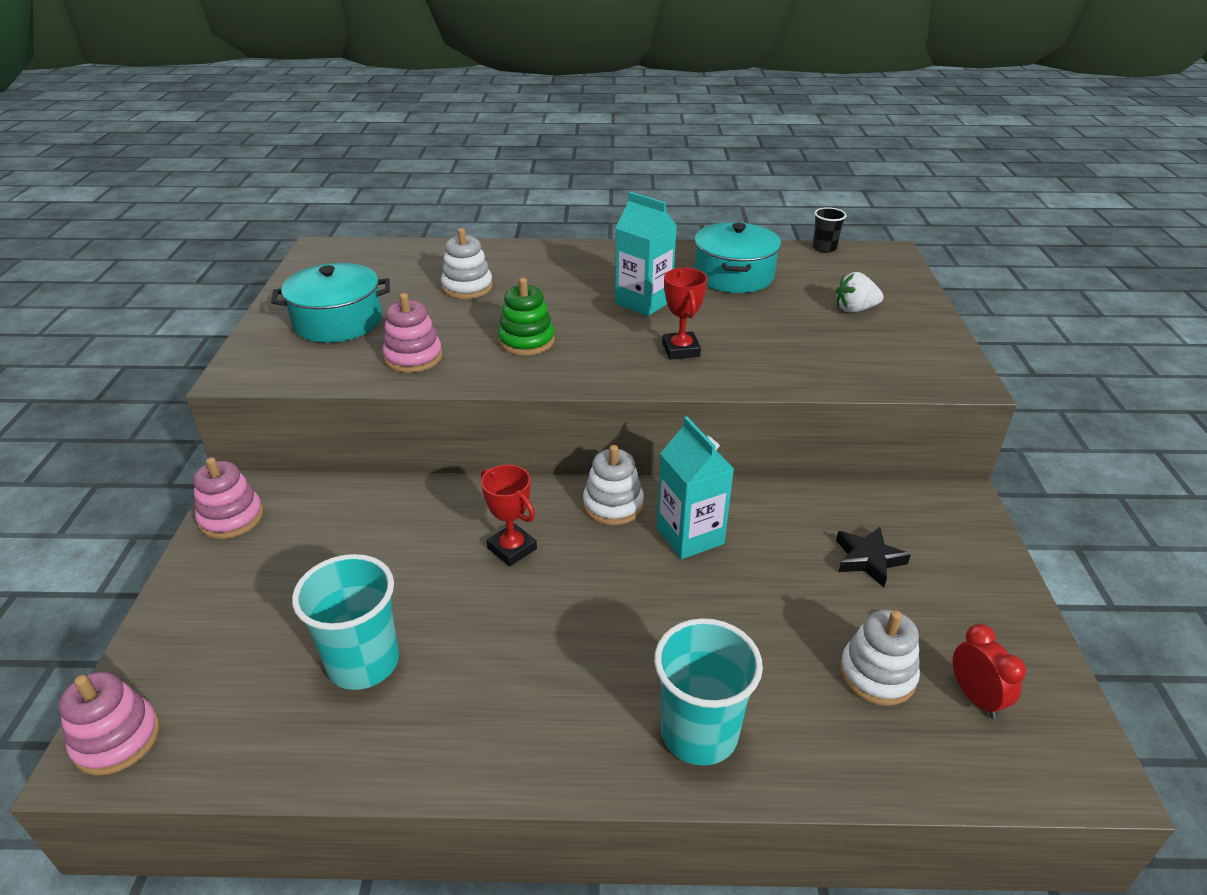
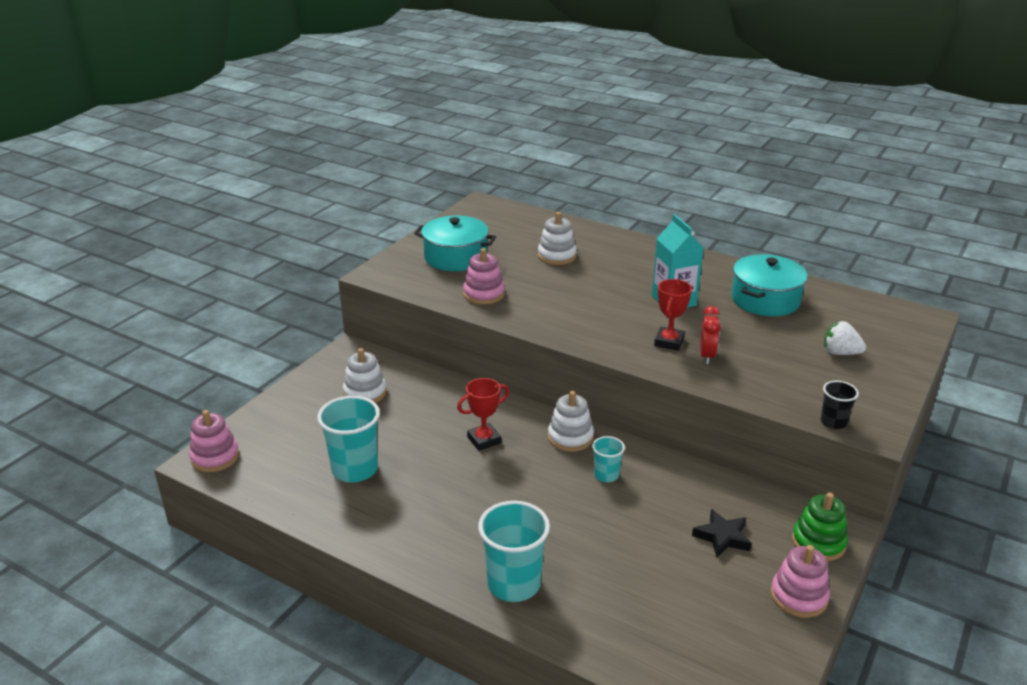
camera: 30 degrees right, 5 degrees down
pink stacking toy [193,457,263,539] -> pink stacking toy moved to [771,545,830,618]
red trophy [481,465,537,566] -> red trophy turned 75 degrees clockwise [457,378,509,451]
green stacking toy [498,278,555,356] -> green stacking toy moved to [792,492,848,561]
turquoise carton [657,416,734,559] -> turquoise cup [592,436,625,482]
black cup [813,207,847,253] -> black cup moved to [820,381,859,429]
white stacking toy [840,610,920,706] -> white stacking toy moved to [343,348,387,403]
red clock [953,624,1026,719] -> red clock moved to [700,306,721,364]

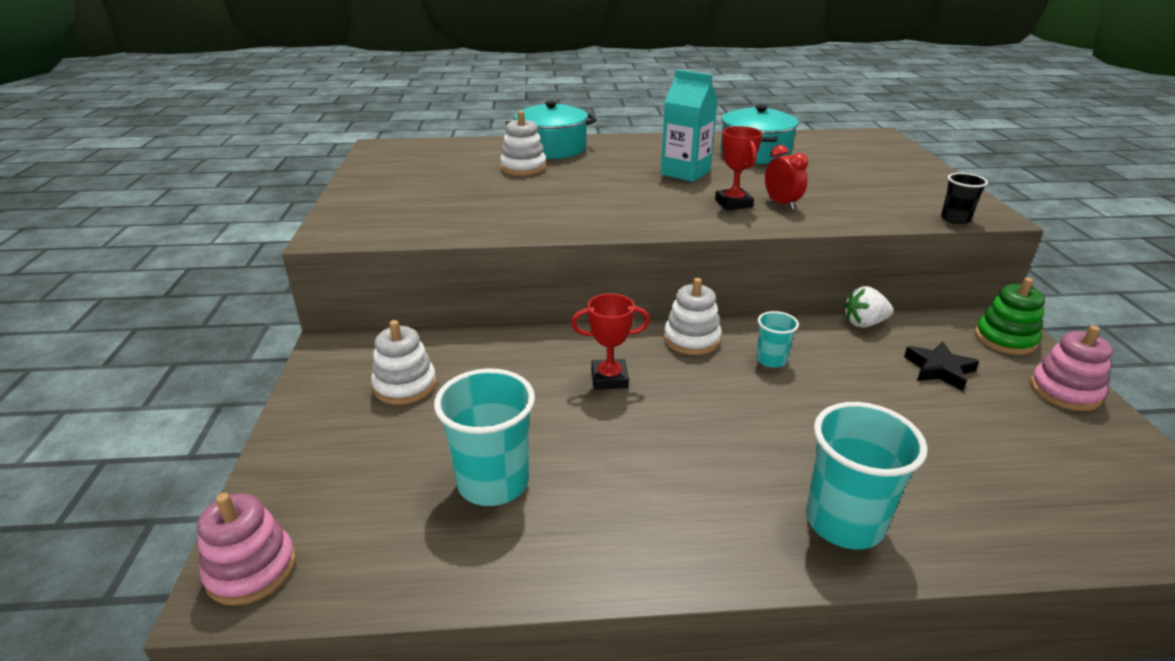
camera: 35 degrees left, 0 degrees up
turquoise pot [414,216,496,271] -> turquoise pot moved to [505,101,597,159]
red trophy [457,378,509,451] -> red trophy turned 60 degrees clockwise [571,293,650,390]
pink stacking toy [463,248,505,305] -> none
white strawberry [824,321,866,355] -> white strawberry moved to [843,286,893,328]

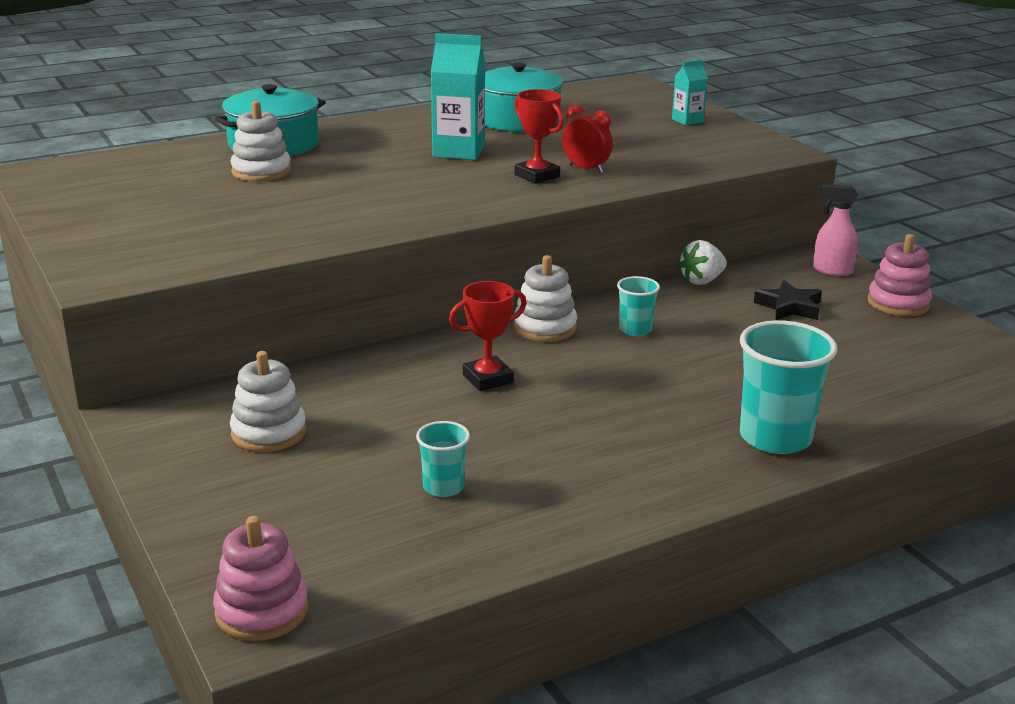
camera: 25 degrees left, 5 degrees down
turquoise cup [434,369,535,506] -> turquoise cup [416,421,470,497], size x0.53
black cup [941,173,988,224] -> none
green stacking toy [975,278,1045,355] -> pink spray bottle [813,184,858,276]
none -> turquoise carton [672,59,708,125]

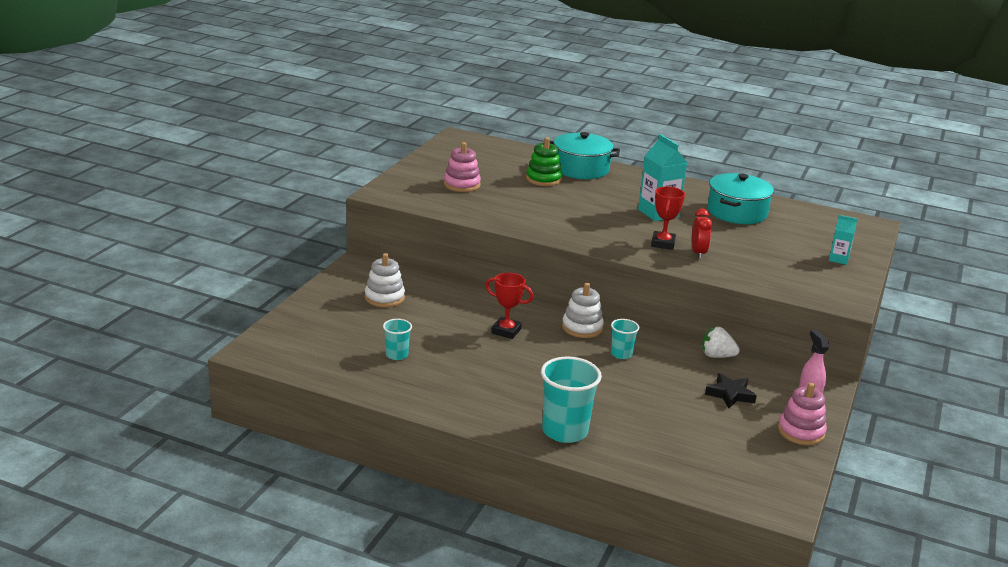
camera: 50 degrees right, 0 degrees up
pink stacking toy [213,516,308,641] -> pink stacking toy moved to [444,142,481,192]
white stacking toy [231,101,291,182] -> green stacking toy [526,137,562,186]

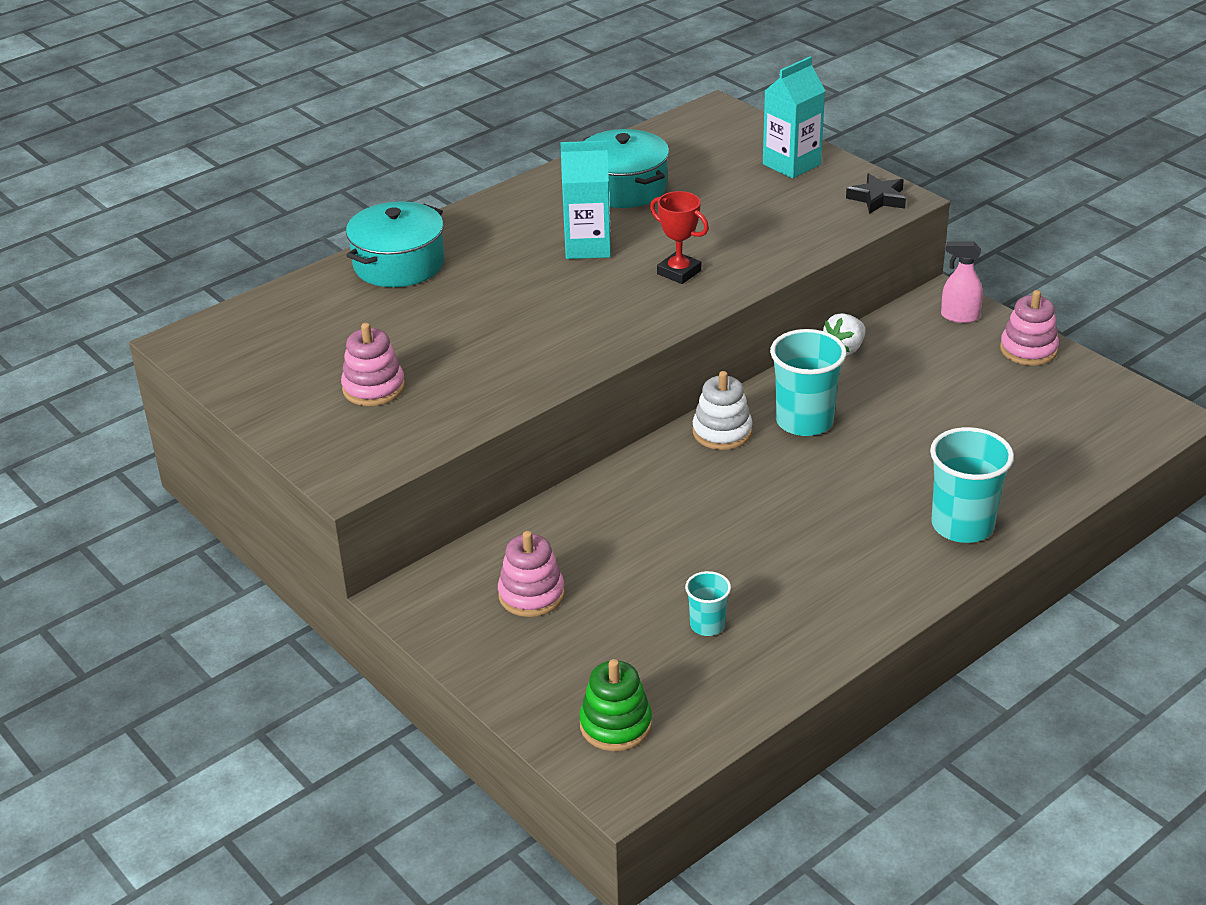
camera: 60 degrees left, 10 degrees up
white stacking toy [365,253,405,307] -> pink stacking toy [498,531,565,617]
red trophy [485,273,534,339] -> none
green stacking toy [526,137,562,186] -> green stacking toy moved to [579,659,652,751]
turquoise cup [611,319,639,359] -> turquoise cup [770,329,847,436], size x1.88
red clock [692,208,712,259] -> none
black star [705,373,757,408] -> black star moved to [846,173,906,214]
turquoise carton [829,215,857,265] -> turquoise carton [763,56,825,179], size x1.79

